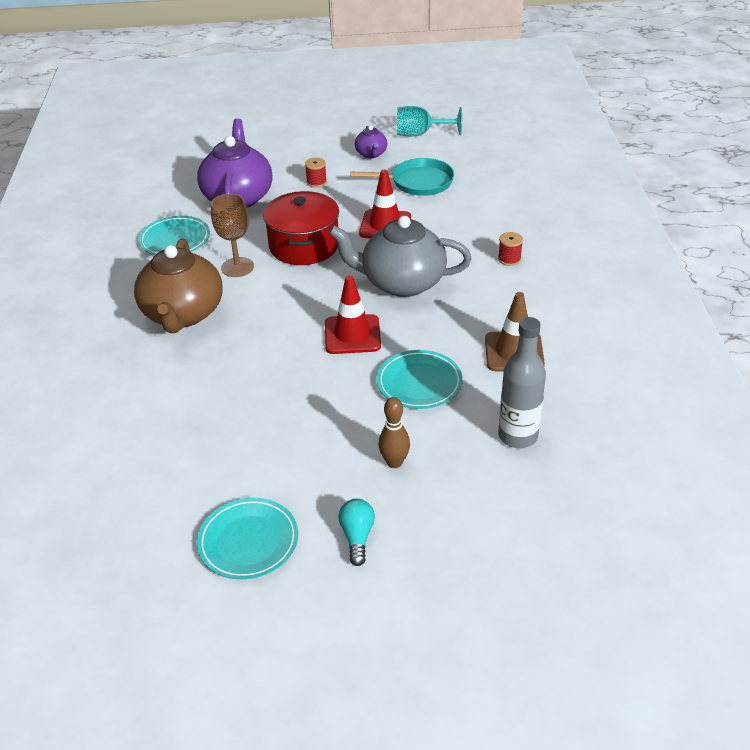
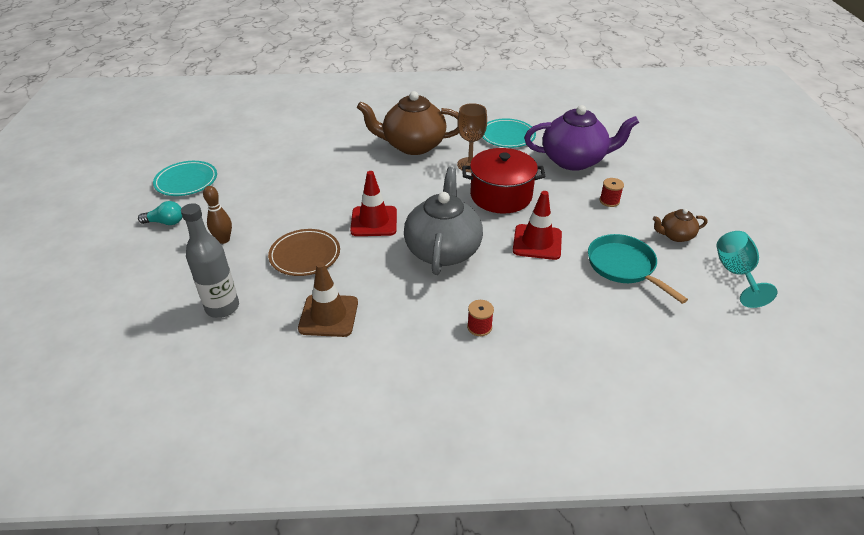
camera: 90 degrees right, 0 degrees up
turquoise pan [351,158,454,196] -> turquoise pan turned 150 degrees clockwise [588,234,688,304]
purple teapot [355,126,387,158] -> brown teapot [653,209,707,242]
turquoise plate [377,350,463,409] -> brown plate [268,229,340,276]

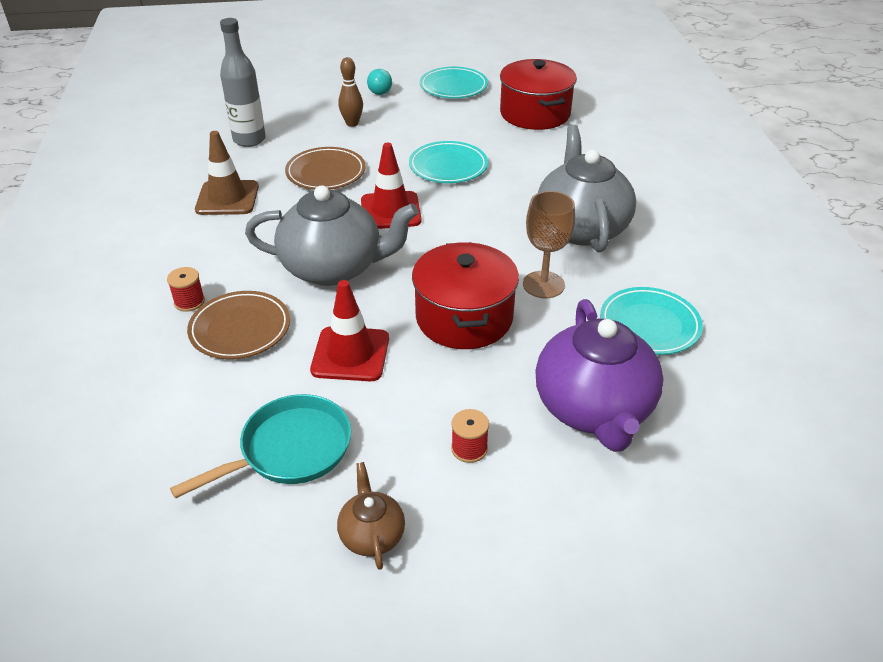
camera: 85 degrees right, 0 degrees up
brown teapot [357,91,459,155] -> grey teapot [538,125,636,252]
turquoise goblet [716,231,778,308] -> none
none -> brown plate [187,291,290,359]
none -> turquoise plate [409,141,488,183]
none -> red pot [500,59,577,130]

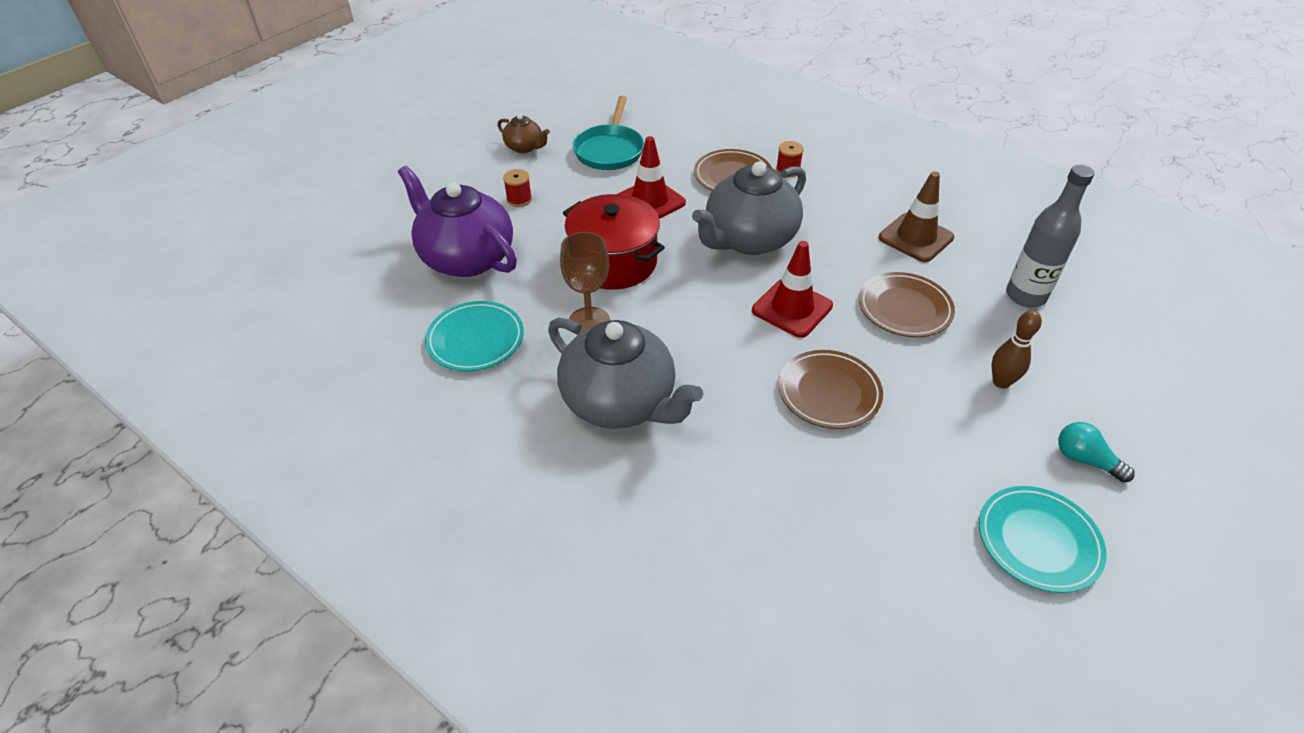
camera: 135 degrees right, 5 degrees up
turquoise plate [409,141,488,183] -> brown plate [778,350,883,429]
red pot [500,59,577,130] -> none

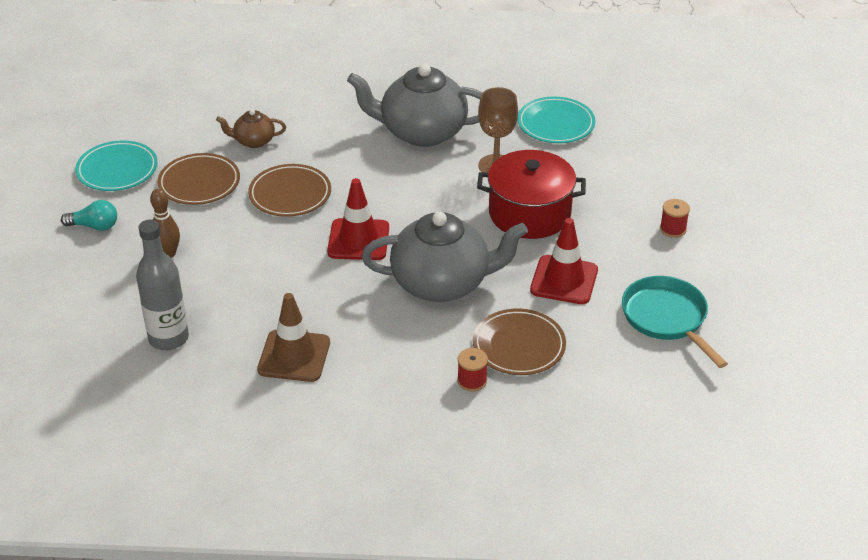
camera: 145 degrees right, 5 degrees down
purple teapot [398,165,517,277] -> none
brown teapot [497,114,550,153] -> brown teapot moved to [216,109,286,148]
grey teapot [692,161,806,255] -> grey teapot turned 75 degrees clockwise [362,212,528,302]
brown plate [859,272,955,337] -> brown plate moved to [157,153,240,205]

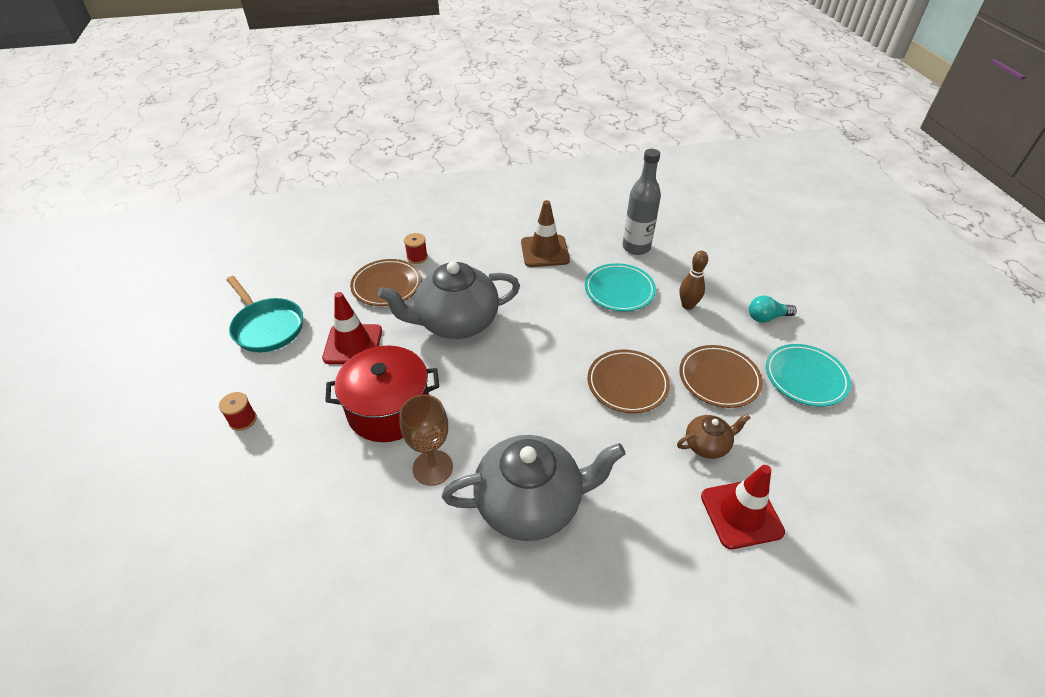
camera: 165 degrees right, 5 degrees up
red traffic cone [327,178,389,260] -> red traffic cone moved to [701,465,785,549]
turquoise plate [517,97,595,143] -> turquoise plate moved to [585,263,656,311]

